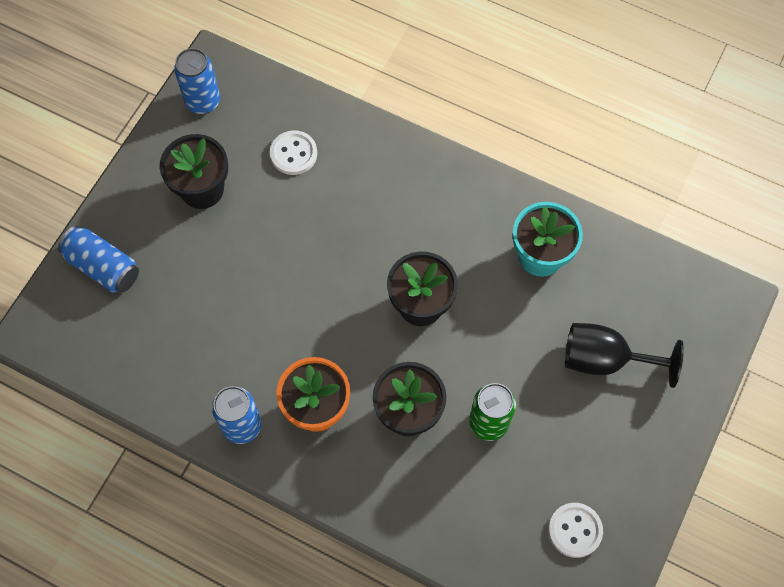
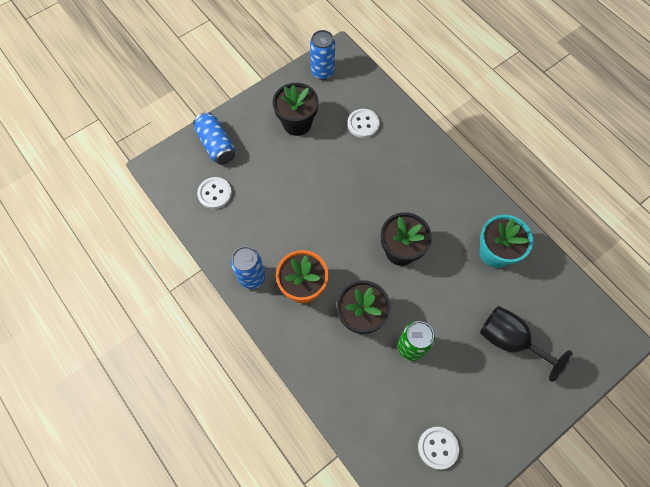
camera: 25 degrees right, 0 degrees up
none -> white button [197,177,232,209]

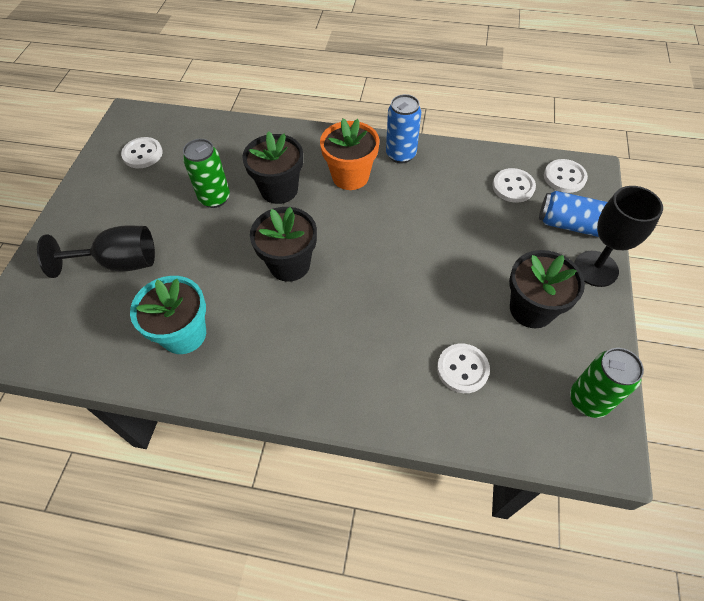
camera: 140 degrees right, 10 degrees down
blue can [310,30,335,80] -> green can [570,348,644,418]
none -> white button [544,159,588,193]
none -> black goblet [574,186,663,287]

